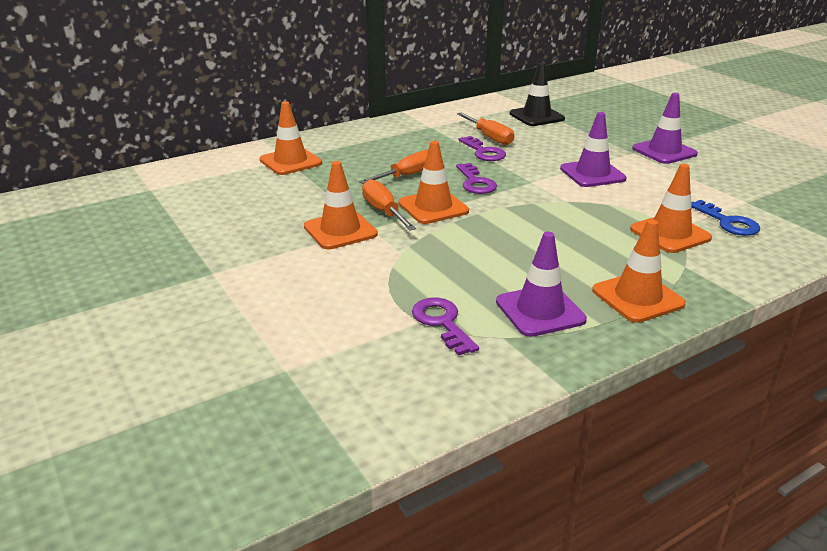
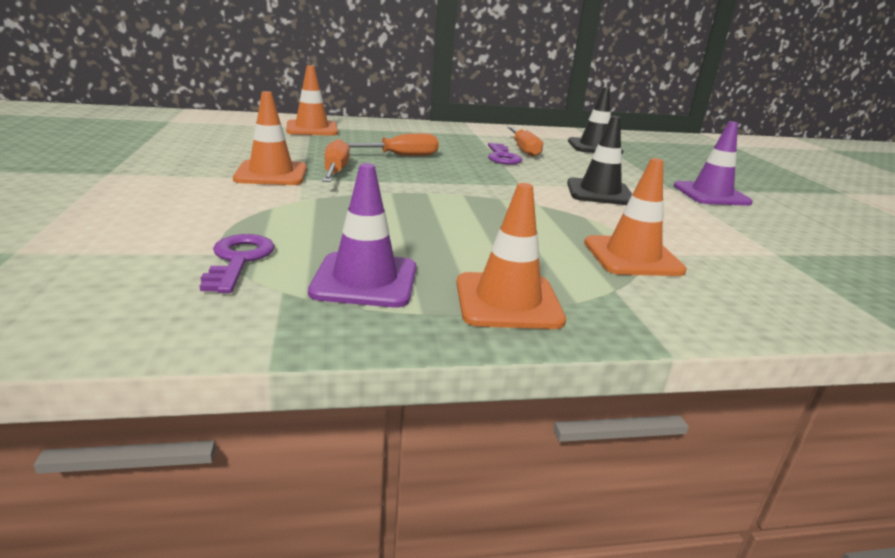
camera: 20 degrees right, 5 degrees down
orange traffic cone [399,141,469,224] -> none
purple key [456,163,497,194] -> none
purple traffic cone [560,112,626,187] -> black traffic cone [567,116,632,205]
blue key [691,200,760,236] -> none

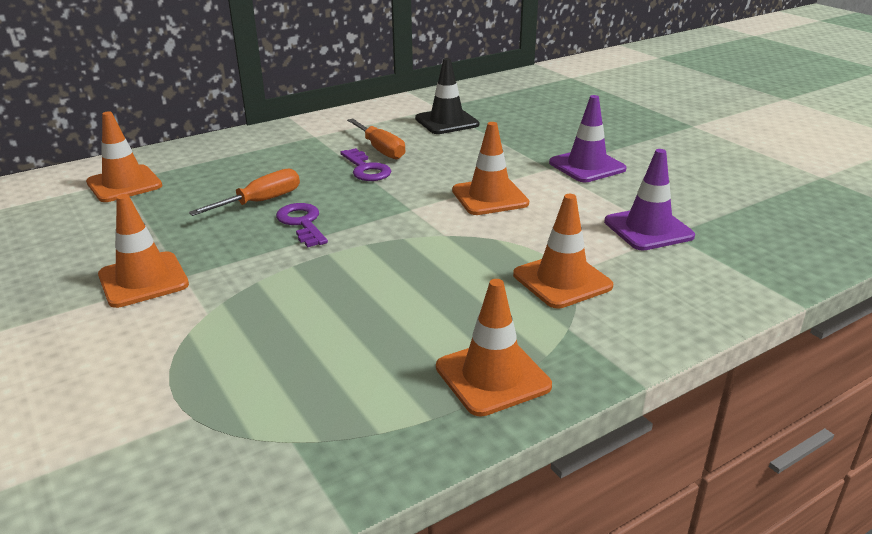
camera: 20 degrees left, 5 degrees up
purple key [200,234,275,293] -> purple key moved to [276,203,328,247]
purple traffic cone [308,163,416,307] -> purple traffic cone moved to [604,149,695,250]
orange screwdriver [322,139,350,182] -> none
black traffic cone [567,116,632,205] -> orange traffic cone [452,122,529,215]

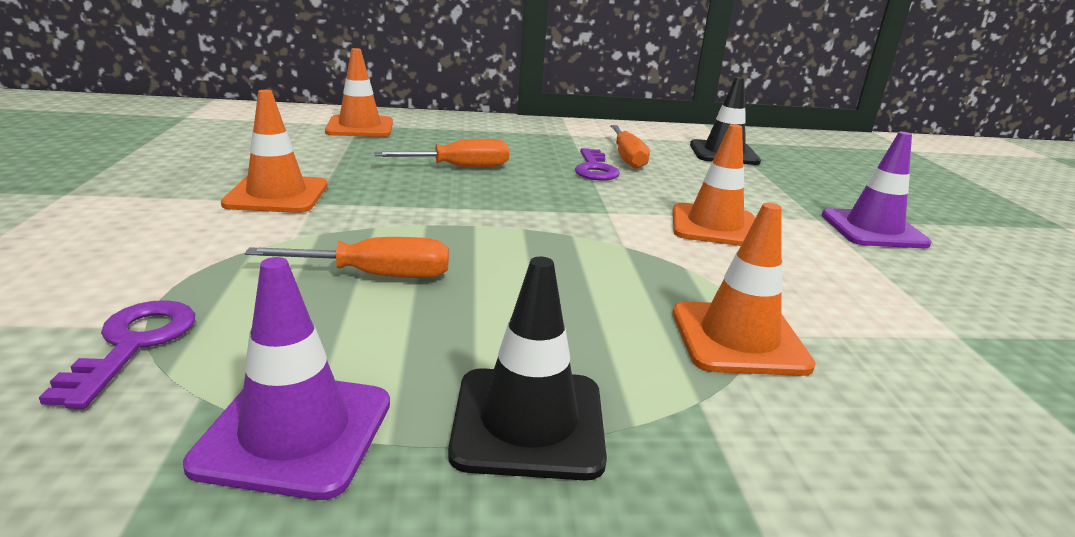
camera: 25 degrees right, 5 degrees down
purple key [276,203,328,247] -> purple key moved to [39,300,195,409]
orange traffic cone [436,279,552,417] -> black traffic cone [448,257,607,480]
purple traffic cone [604,149,695,250] -> purple traffic cone moved to [183,257,390,500]
none -> orange screwdriver [245,237,449,278]

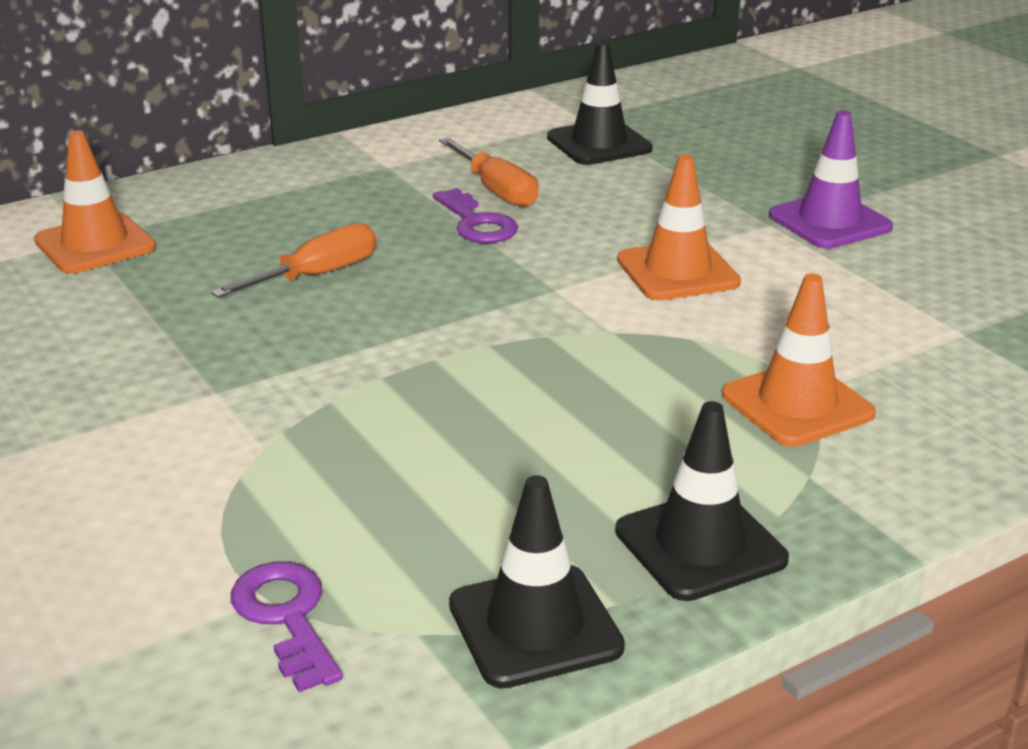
camera: 25 degrees left, 5 degrees up
purple traffic cone [183,257,390,500] -> black traffic cone [449,475,625,688]
orange traffic cone [221,90,328,213] -> none
orange screwdriver [245,237,449,278] -> none

